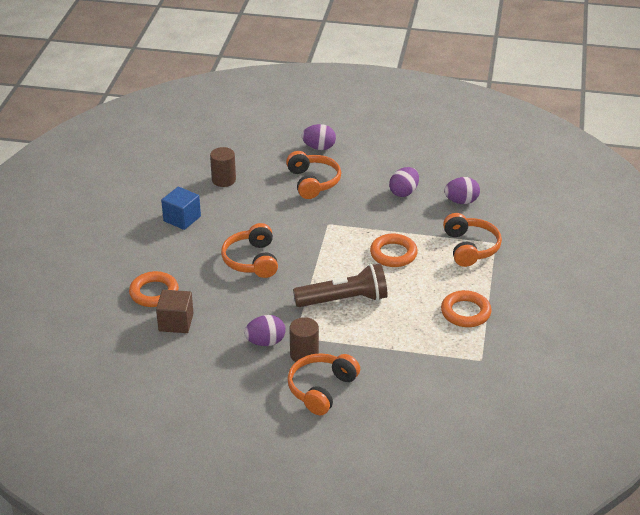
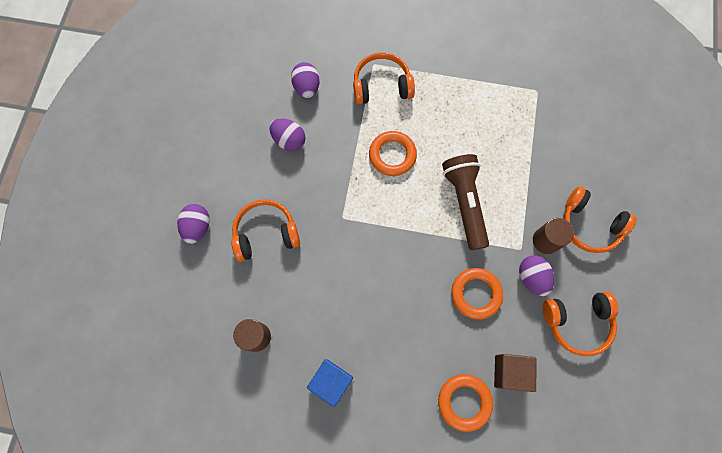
camera: 90 degrees left, 35 degrees up
orange headphones [221,223,278,278] -> orange headphones moved to [543,292,618,356]
orange ring [441,290,492,327] -> orange ring moved to [451,268,503,320]

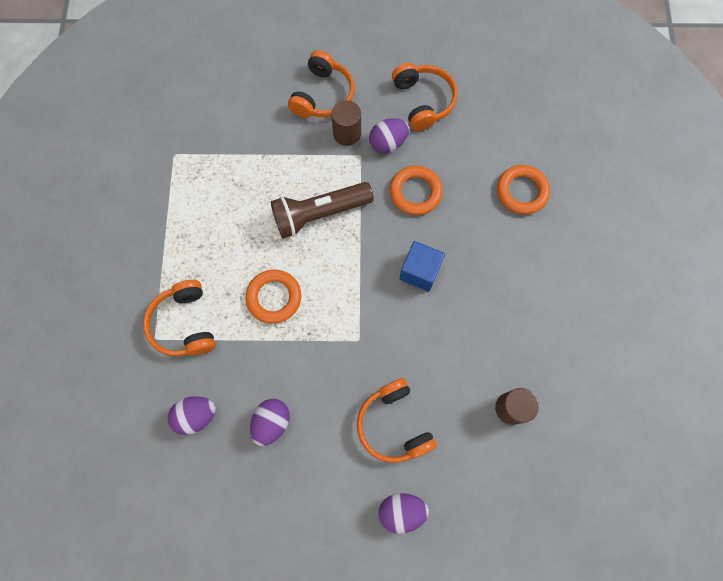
camera: 100 degrees left, 0 degrees up
blue cube [307,359,353,407] -> blue cube moved to [399,241,445,292]
brown cube [494,354,537,392] -> none

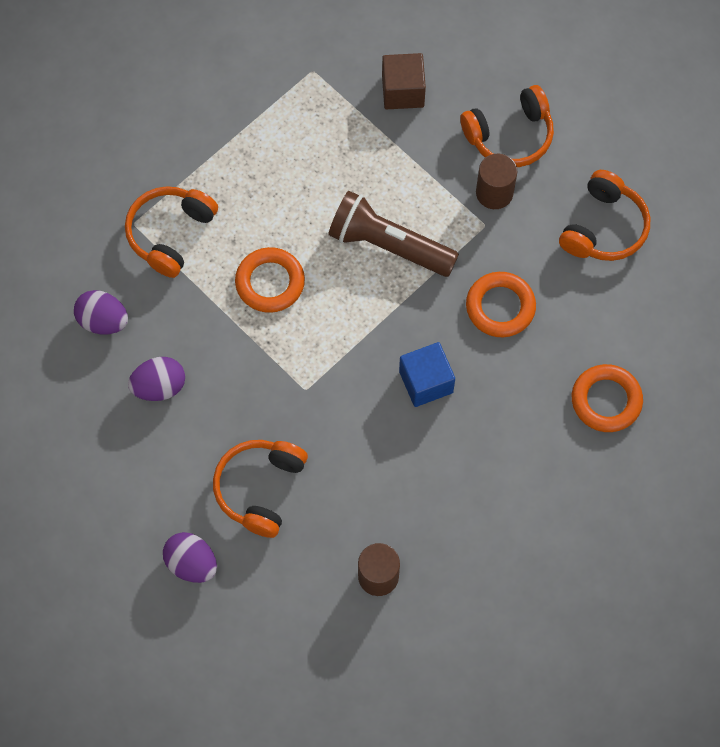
camera: 45 degrees right, 5 degrees down
purple egg [369,118,409,153] -> none
none -> brown cube [382,53,426,109]

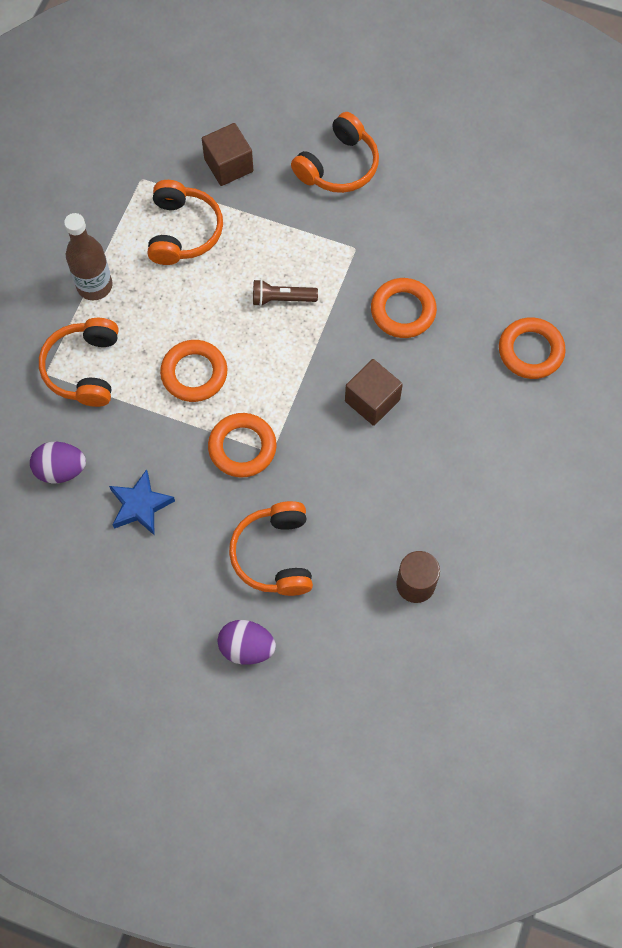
camera: 25 degrees left, 0 degrees up
purple egg [128,357,185,401] -> blue star [109,469,175,535]
brown flashlight [328,191,459,277] -> brown flashlight [253,279,318,306], size x0.54
blue cube [399,342,455,407] -> brown cube [345,359,403,426]
brown cylinder [476,154,517,209] -> none
orange headphones [559,170,650,261] -> orange headphones moved to [147,180,223,265]
none -> brown bottle [64,213,113,300]
none -> orange ring [208,413,277,478]

